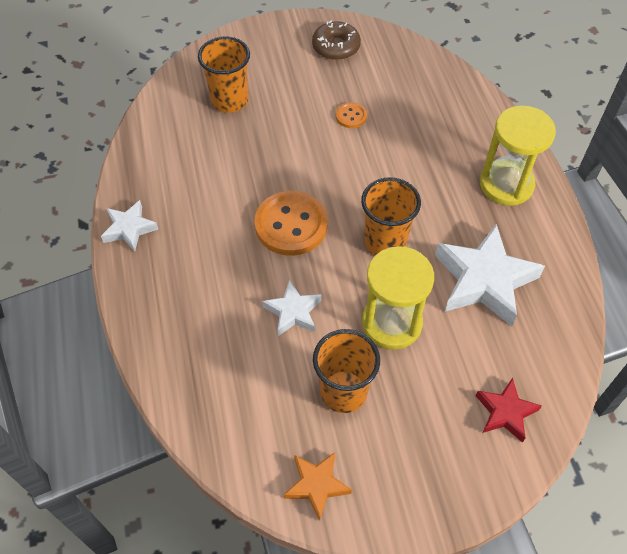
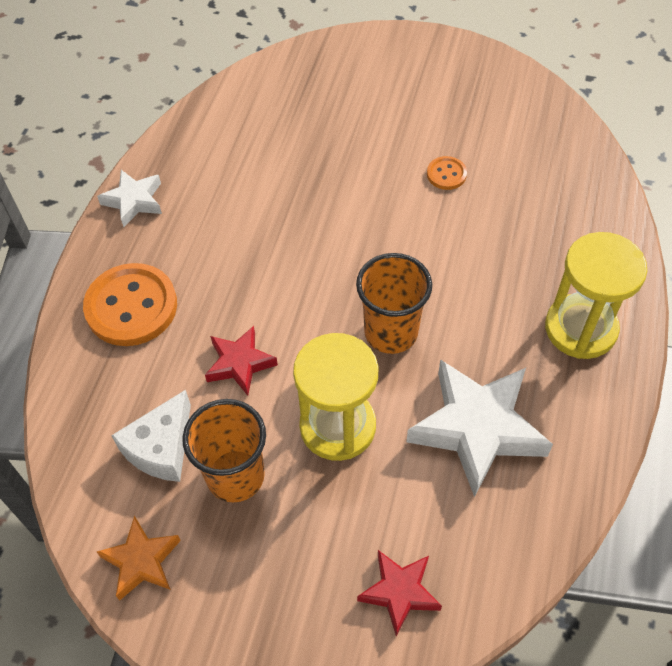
camera: 30 degrees right, 0 degrees up
orange cup [198,37,250,113] -> none
orange button [254,191,328,256] -> orange button moved to [83,263,177,346]
white star [262,279,321,336] -> red star [205,326,278,396]
brown donut [312,21,361,60] -> none
none -> white cheese [111,390,191,482]

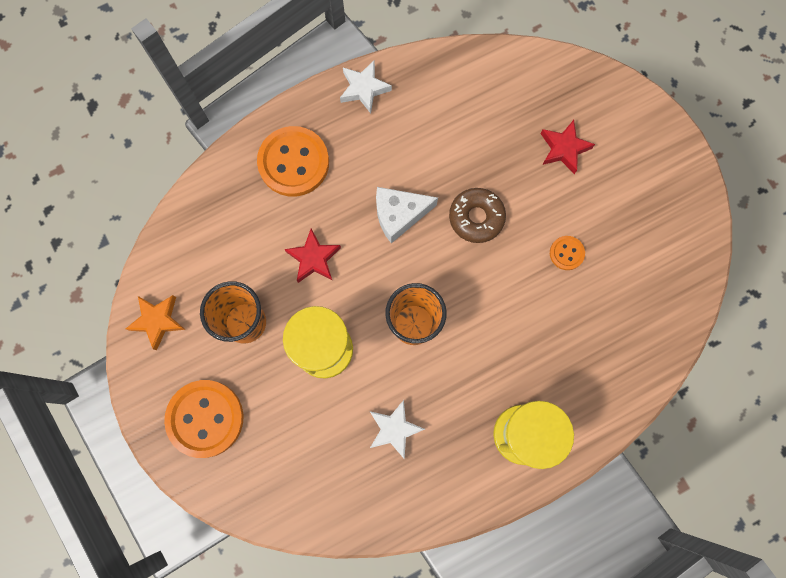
camera: 45 degrees right, 20 degrees up
white cheese [111,390,191,482] -> white cheese moved to [376,187,438,243]
red star [357,550,442,636] -> red star moved to [541,120,595,174]
white star [407,359,553,498] -> white star [370,400,425,460], size x0.54
none -> orange button [164,380,244,458]
none -> brown donut [449,188,506,243]

